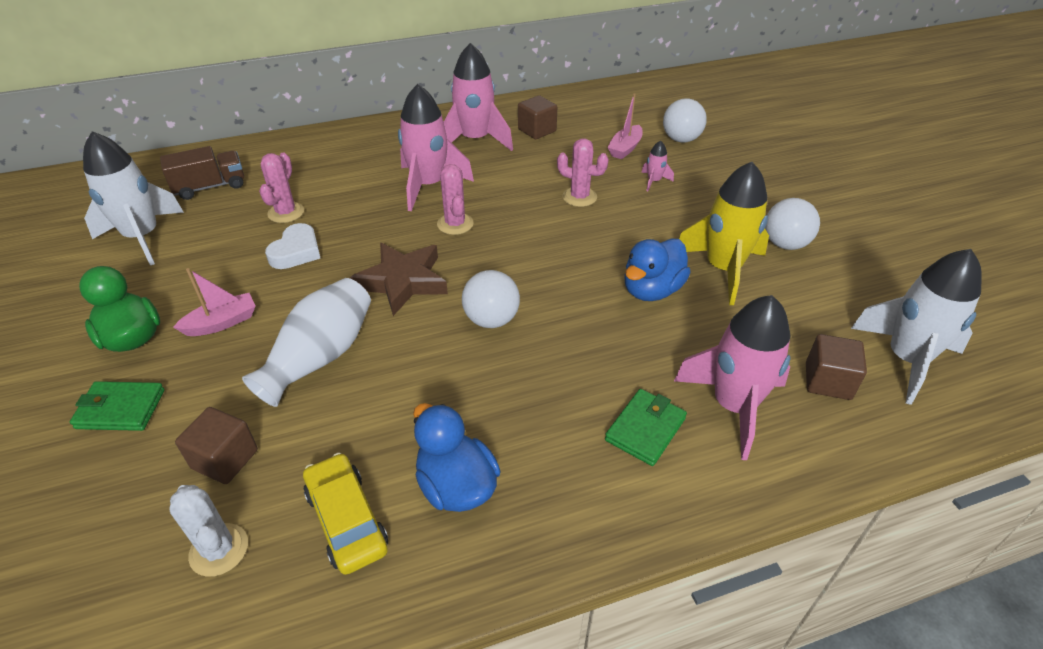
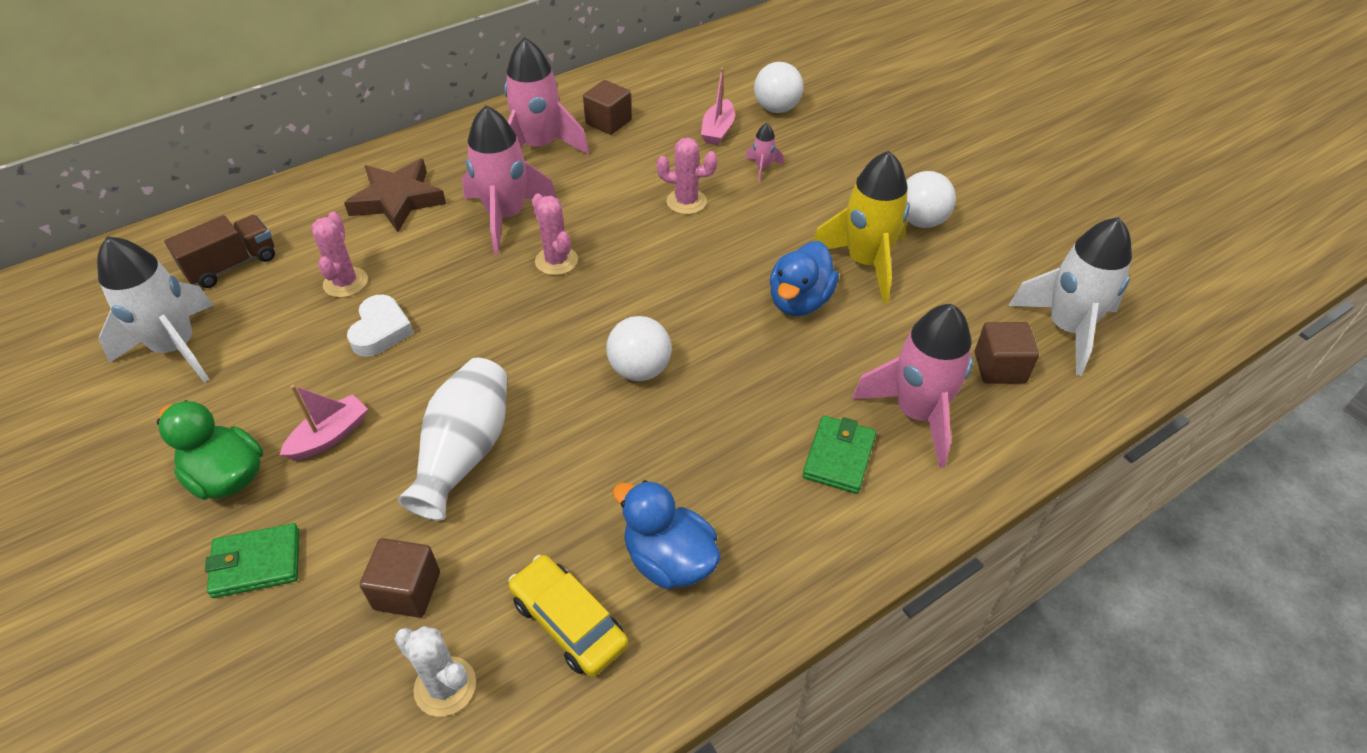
camera: 15 degrees left, 5 degrees up
brown star [350,243,448,316] -> brown star moved to [344,159,446,232]

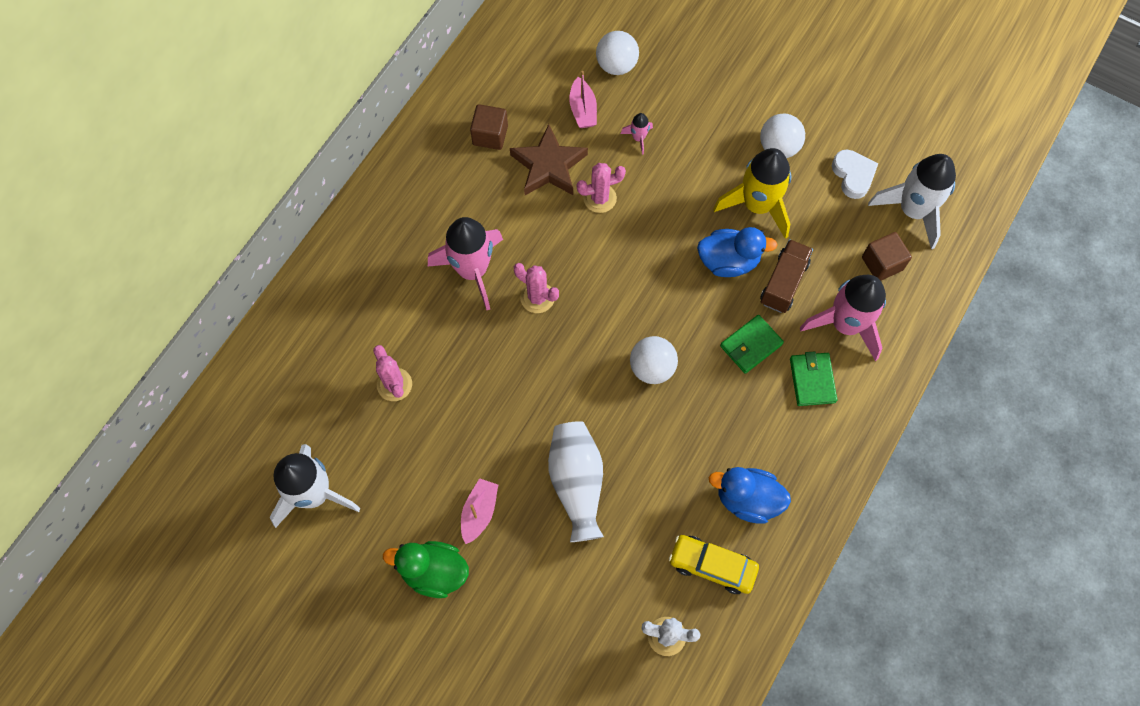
camera: 25 degrees left, 20 degrees up
brown truck [164,215,275,288] -> brown truck moved to [760,239,813,313]
green wallet [205,523,299,598] -> green wallet moved to [720,315,784,374]
brown star [344,159,446,232] -> brown star moved to [510,124,588,195]
white heart [347,295,414,357] -> white heart moved to [832,150,878,199]
brown cube [360,538,440,618] -> none
pink rocket [504,37,589,154] -> none
blue duck [770,241,839,316] -> blue duck turned 90 degrees counterclockwise [697,227,778,277]

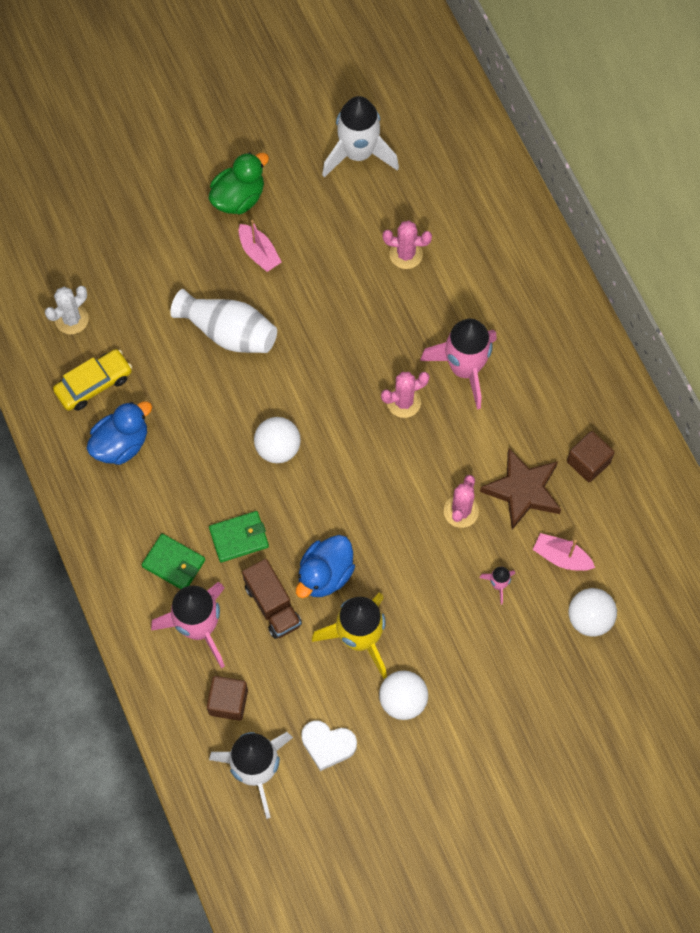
camera: 125 degrees right, 0 degrees up
green wallet [720,315,784,374] -> green wallet turned 75 degrees clockwise [209,511,269,562]

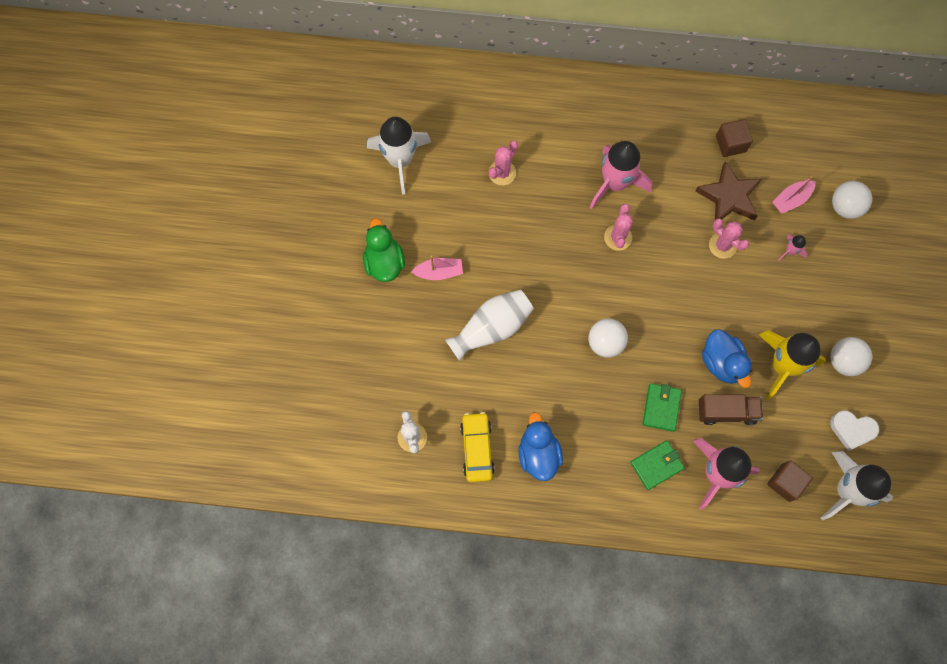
camera: 60 degrees left, 5 degrees up
white heart [301,720,357,771] -> white heart turned 60 degrees clockwise [830,410,879,451]

